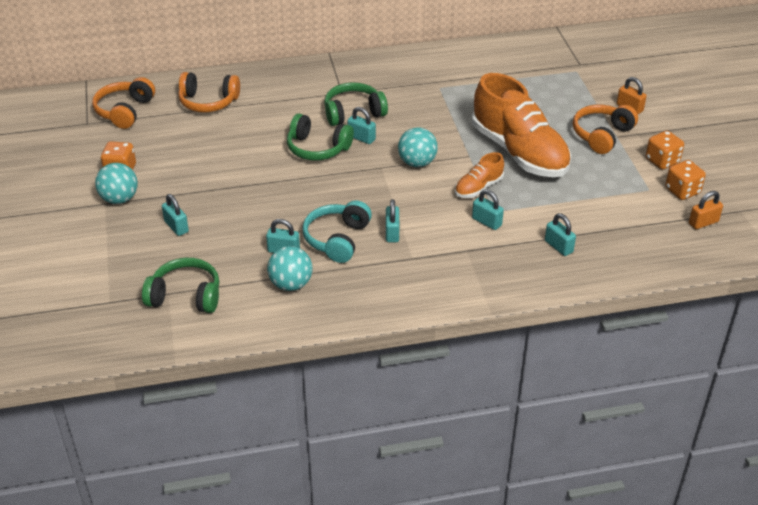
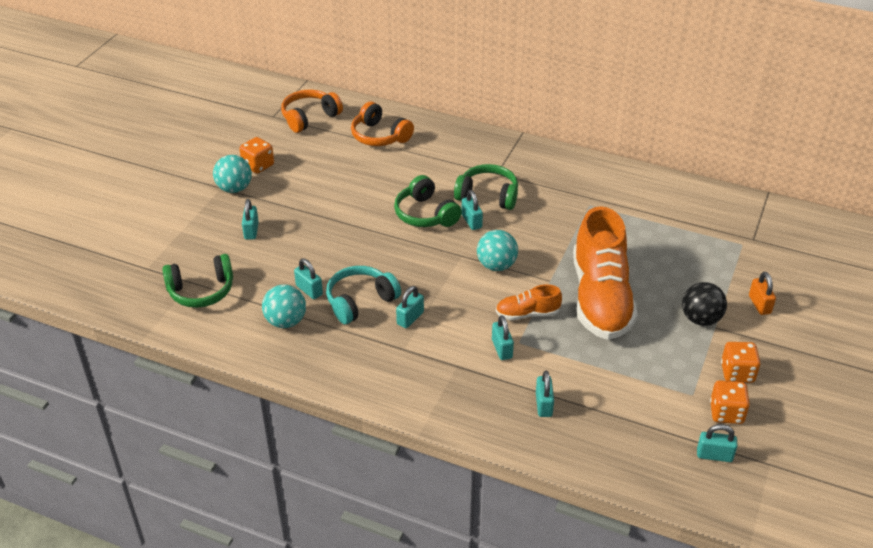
camera: 35 degrees right, 0 degrees up
green headphones [142,258,219,313] -> green headphones turned 120 degrees clockwise [162,254,233,308]
orange headphones [573,105,638,154] -> black ball [682,282,727,326]
orange padlock [689,191,723,229] -> turquoise padlock [697,424,737,462]

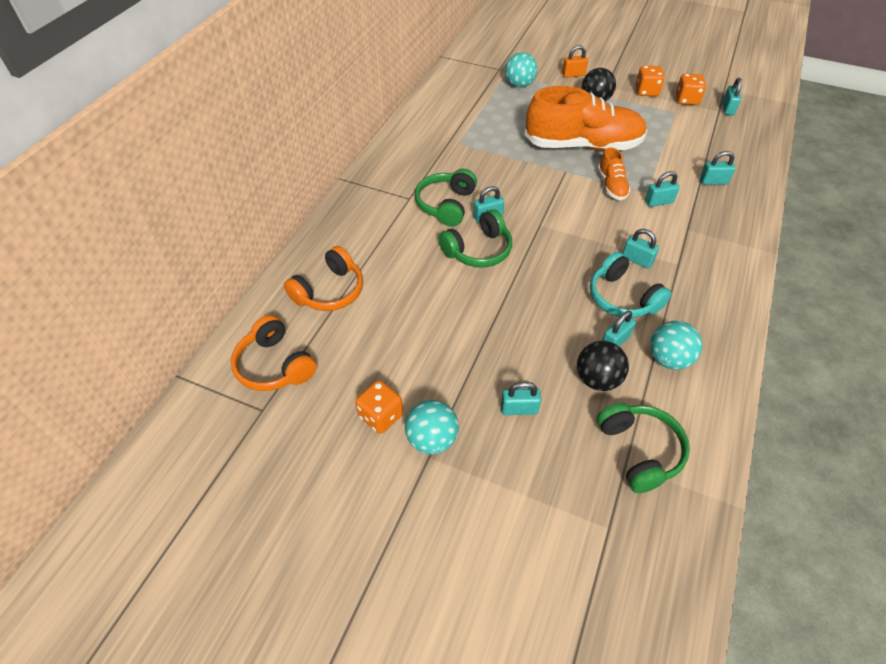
camera: 90 degrees left, 10 degrees up
turquoise ball [477,230,518,271] -> turquoise ball moved to [505,52,538,88]
none -> black ball [577,341,629,391]

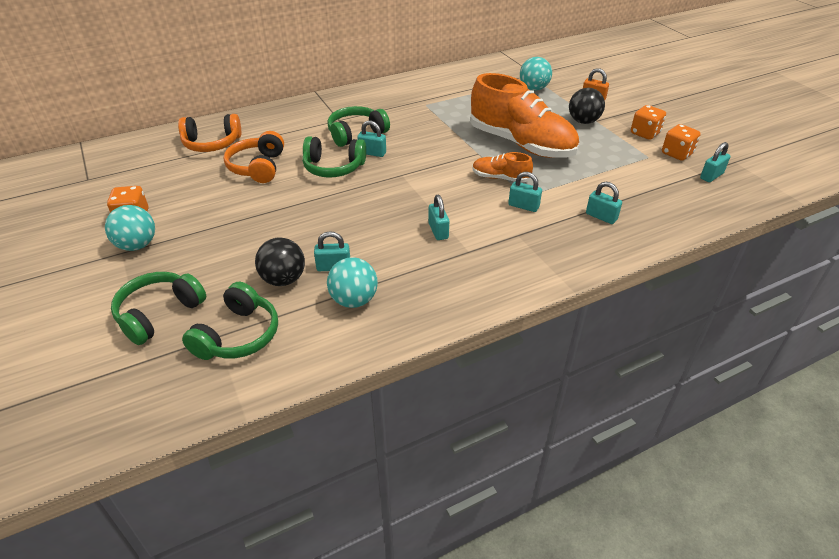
camera: 40 degrees right, 10 degrees down
orange headphones [231,315,317,391] -> orange headphones moved to [224,131,284,183]
turquoise padlock [501,381,541,415] -> none
turquoise headphones [590,252,671,318] -> none
orange shoe [598,147,631,200] -> orange shoe turned 75 degrees clockwise [472,152,533,183]
none -> green headphones [111,272,206,345]

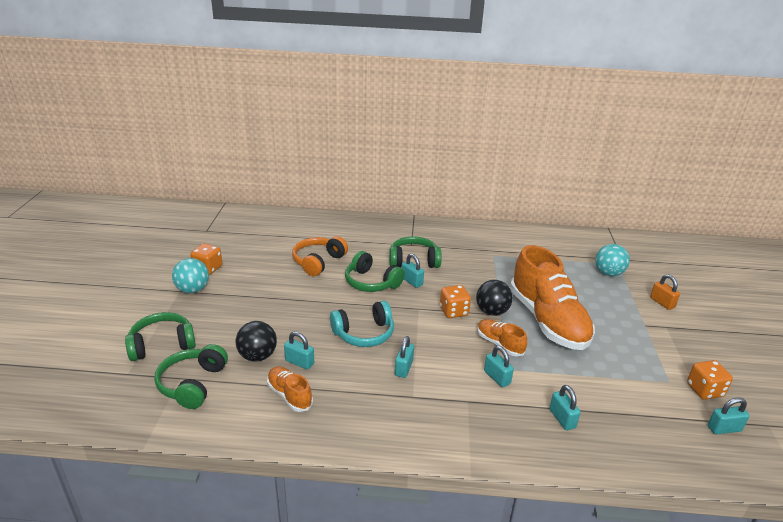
camera: 30 degrees right, 10 degrees down
orange headphones [178,114,241,152] -> none
green headphones [182,282,278,360] -> green headphones turned 135 degrees clockwise [154,344,228,409]
turquoise ball [327,257,378,308] -> orange shoe [267,366,313,412]
black ball [569,88,605,124] -> black ball moved to [476,280,513,316]
orange dice [631,105,666,140] -> orange dice moved to [440,285,471,318]
none -> turquoise headphones [330,301,394,347]

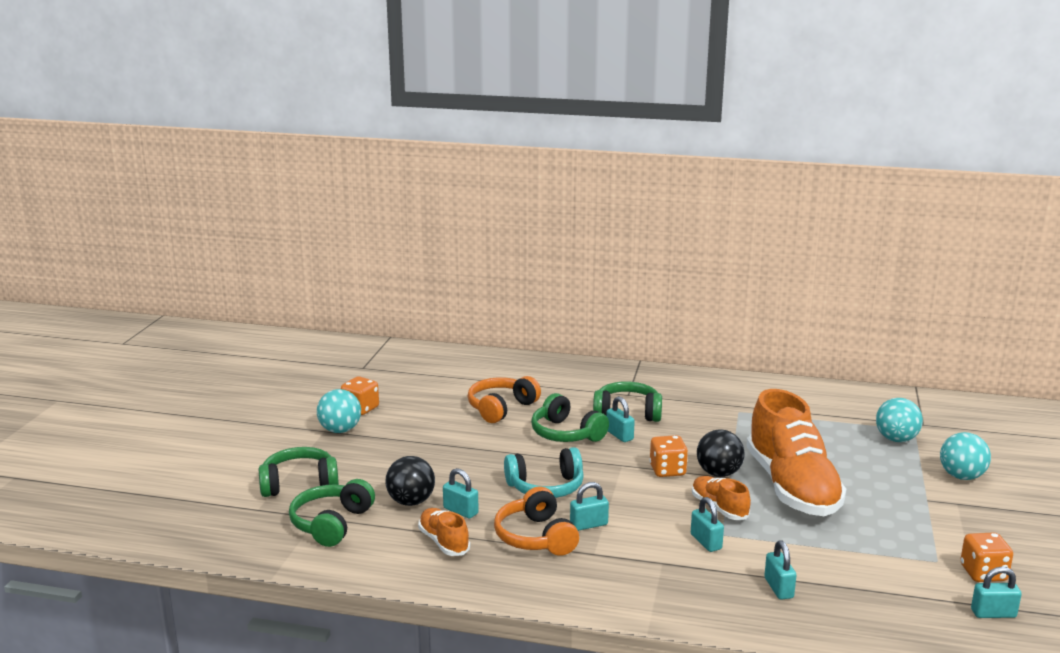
camera: 10 degrees right, 10 degrees down
turquoise padlock [395,336,414,378] -> turquoise padlock turned 45 degrees clockwise [570,482,609,531]
orange padlock [650,274,680,310] -> turquoise ball [940,432,991,480]
none -> orange headphones [494,486,579,556]

